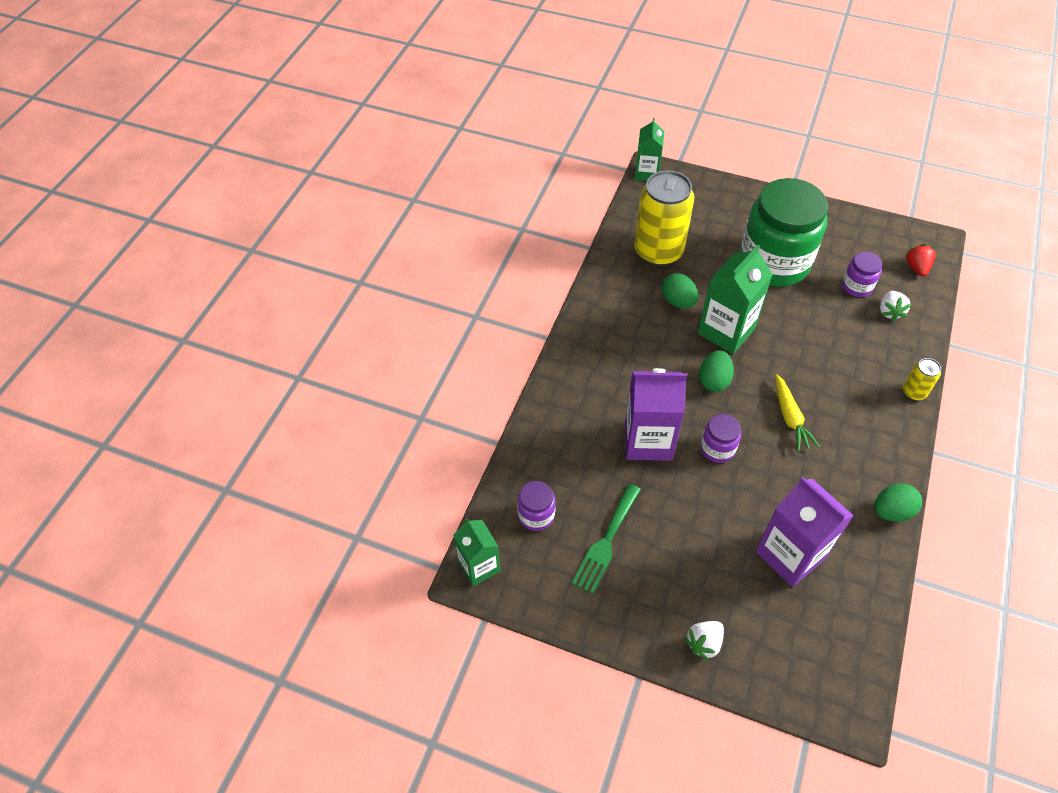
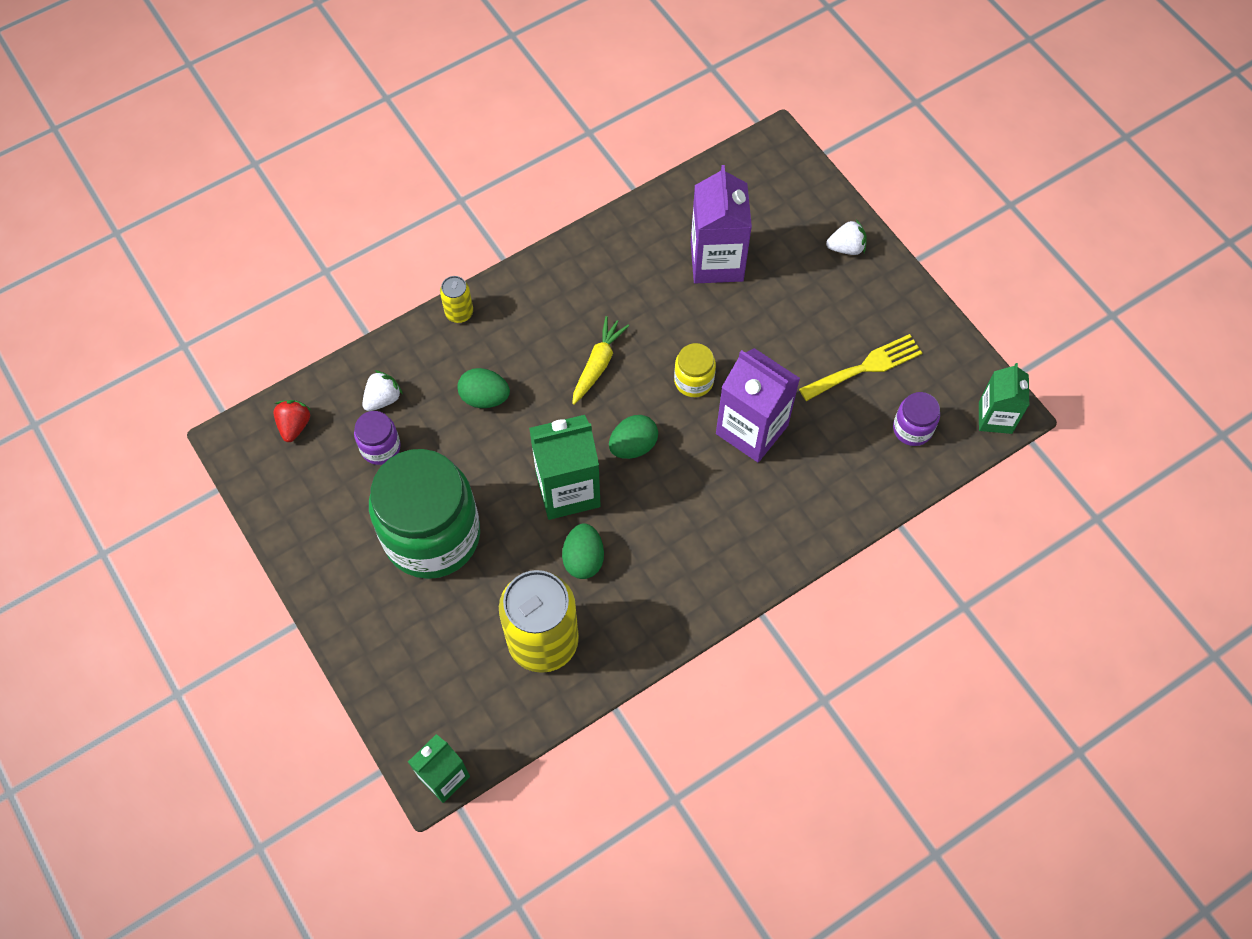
camera: 145 degrees left, 10 degrees up
green fork [572,484,641,594] -> yellow fork [799,334,922,401]
purple jar [701,414,741,463] -> yellow jar [674,343,716,397]
green egg [874,484,922,522] -> green egg moved to [457,368,510,408]
red strawberry [905,244,936,277] -> red strawberry turned 150 degrees clockwise [273,400,311,442]

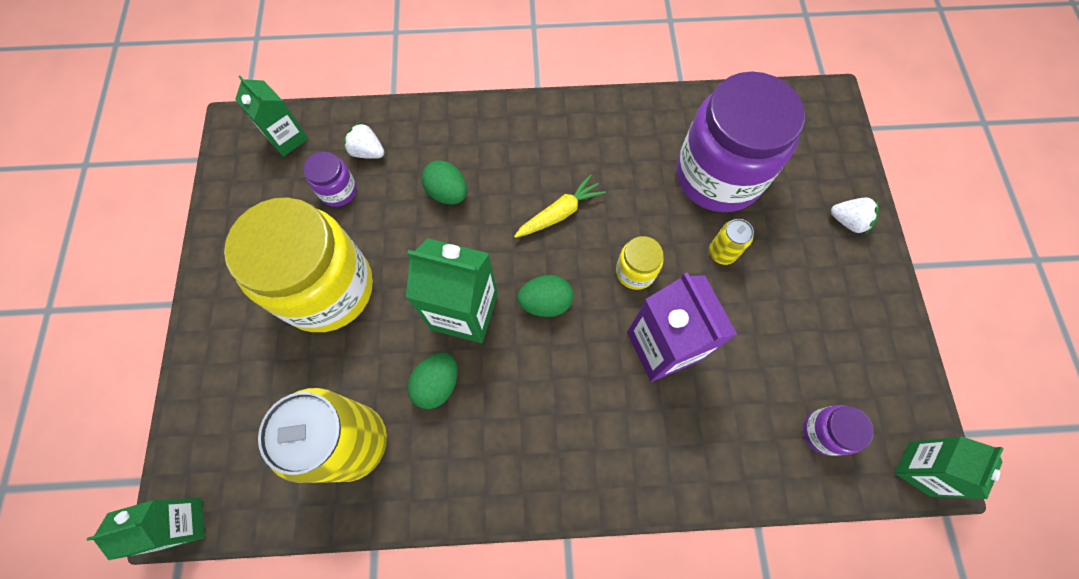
camera: 30 degrees right, 5 degrees up
red strawberry [273,400,311,442] -> green carton [235,75,308,157]
white strawberry [362,370,403,411] -> white strawberry turned 135 degrees counterclockwise [343,121,384,159]
green jar [369,449,480,579] -> yellow jar [224,197,373,332]
yellow can [440,276,473,323] -> yellow can moved to [709,219,754,265]
purple carton [691,165,752,284] -> purple jar [676,72,805,212]
yellow fork [799,334,922,401] -> none

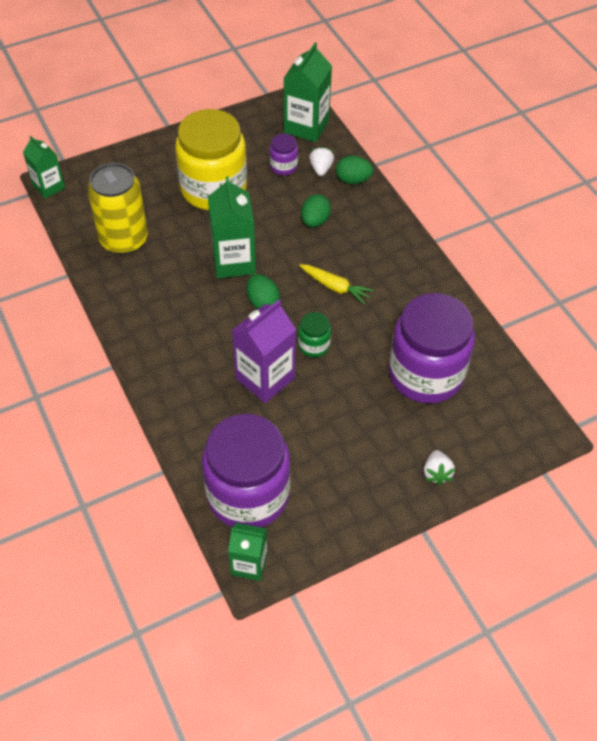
camera: 65 degrees right, 15 degrees down
green carton [235,75,308,157] -> green carton [284,42,332,142], size x1.58
green egg [407,353,457,409] -> green egg moved to [336,156,373,184]
yellow jar [616,236,664,290] -> green jar [298,312,331,357]
yellow can [709,219,754,265] -> none
purple jar [803,405,874,456] -> purple jar [202,414,290,527], size x2.34

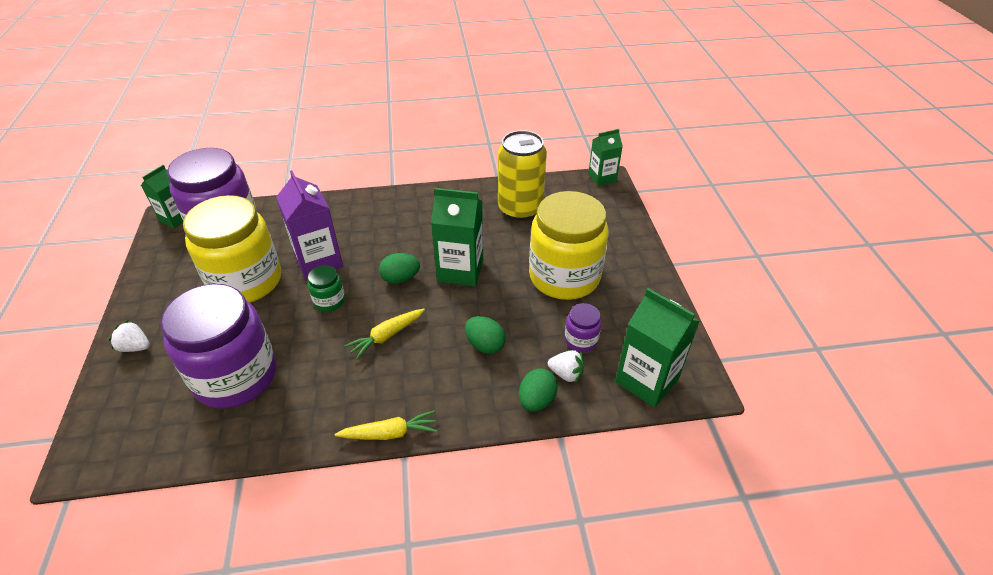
camera: 110 degrees right, 10 degrees down
none -> yellow jar [183,195,281,303]
none -> yellow carrot [335,410,437,440]

